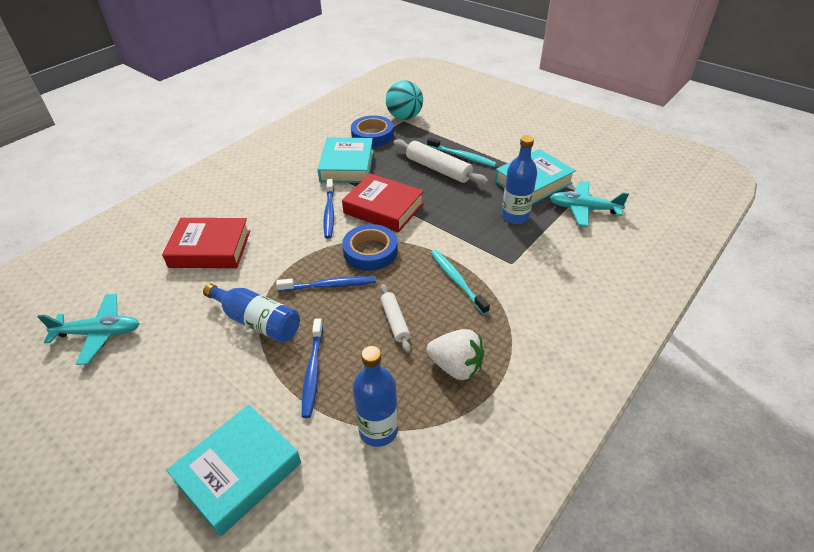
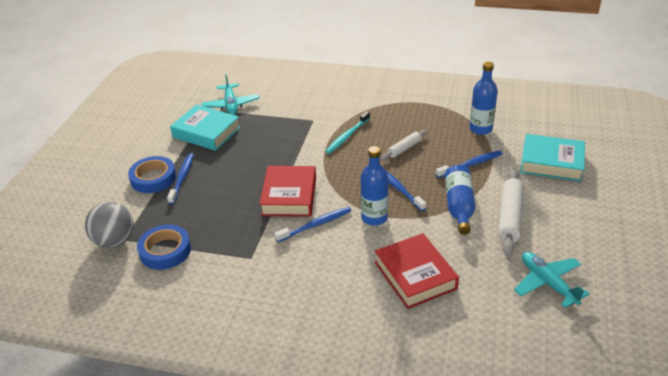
camera: 115 degrees left, 5 degrees down
turquoise book [317,137,374,183] -> none
blue tape [342,224,398,271] -> blue tape moved to [128,156,176,193]
turquoise ball [386,80,423,120] -> grey ball [85,201,134,248]
white rolling pin [393,139,488,185] -> white rolling pin moved to [498,169,524,255]
white strawberry [426,329,484,380] -> none
turquoise toothbrush [427,137,497,167] -> blue toothbrush [167,153,194,204]
blue bottle [502,135,537,224] -> blue bottle moved to [360,146,389,226]

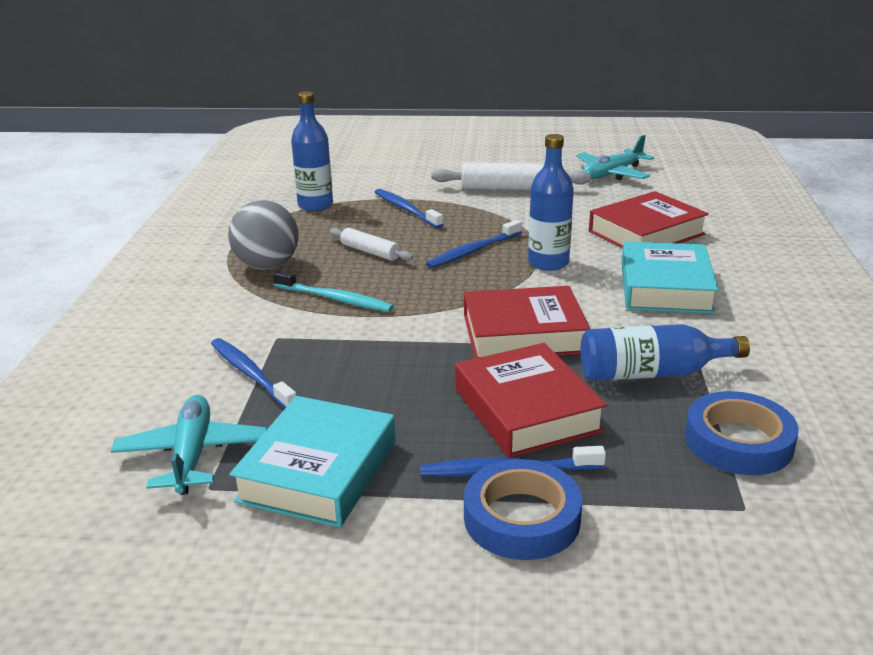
camera: 100 degrees left, 10 degrees down
grey ball [85,201,134,248] -> grey ball moved to [228,200,299,270]
turquoise plane [202,74,259,115] -> turquoise plane turned 75 degrees counterclockwise [111,395,268,495]
blue toothbrush [275,207,351,242] -> blue toothbrush moved to [211,338,297,408]
blue bottle [445,165,475,235] -> blue bottle moved to [581,324,750,381]
turquoise book [520,134,585,181] -> turquoise book moved to [621,241,719,313]
none -> red book [455,343,607,458]

